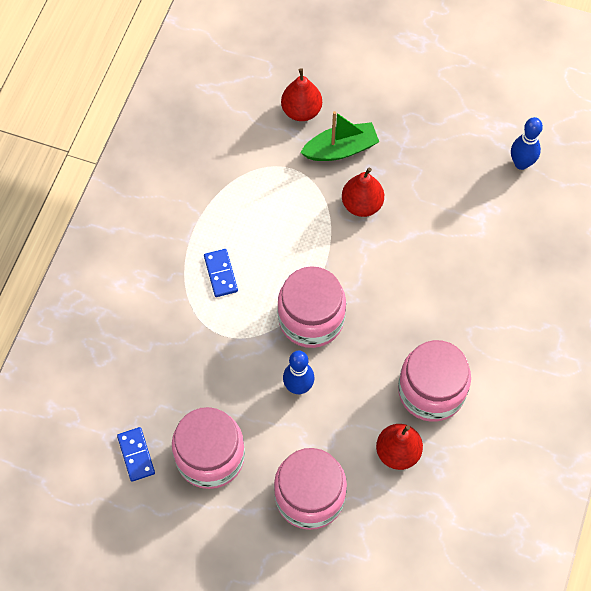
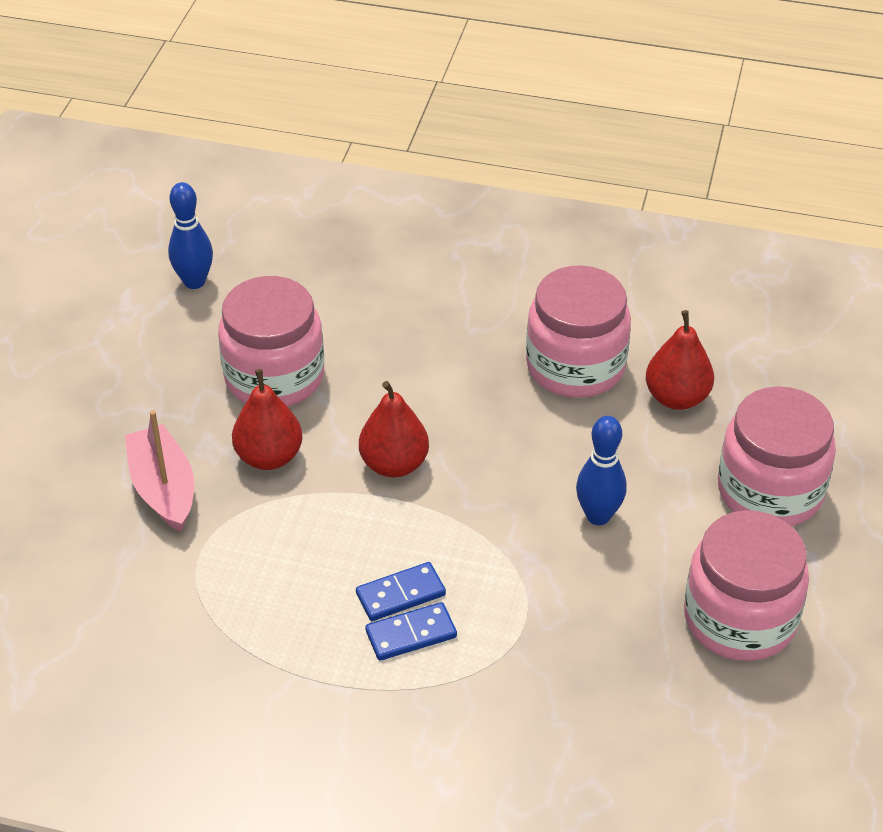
camera: 95 degrees left, 20 degrees down
blue domino [117,427,155,482] -> blue domino moved to [356,562,446,621]
pink jar [277,266,346,348] -> pink jar moved to [218,276,324,407]
red pear [281,68,322,121] -> red pear moved to [359,381,429,478]
green boat [300,111,379,161] -> pink boat [125,410,194,532]

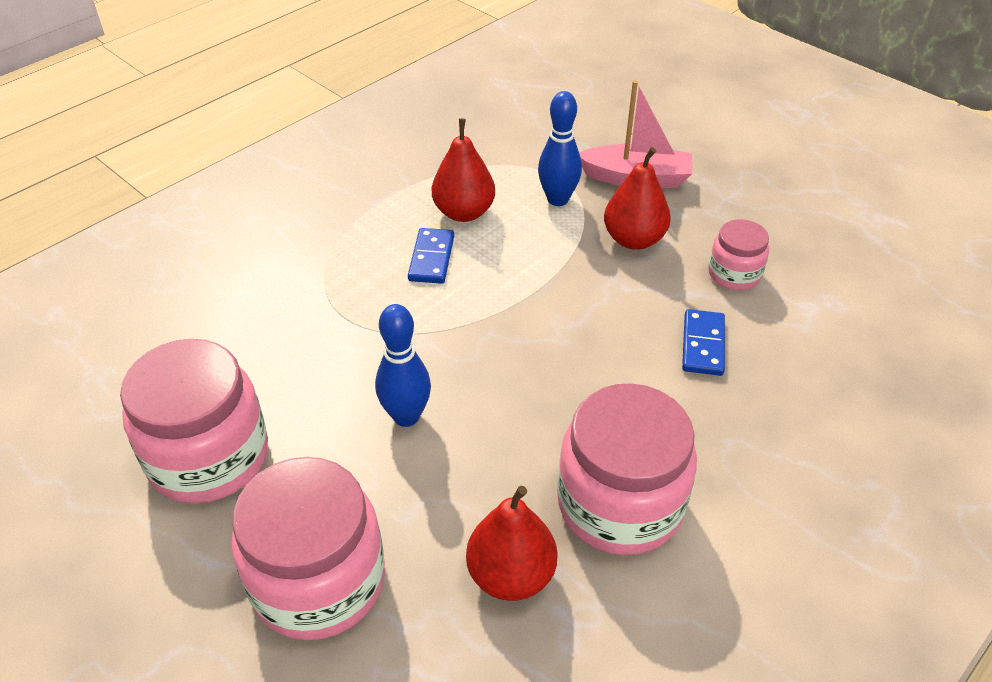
camera: 120 degrees right, 0 degrees up
blue bowling pin [168,182,213,289] -> blue bowling pin moved to [538,91,582,206]
pink jar [218,276,324,407] -> pink jar [708,219,769,290], size x0.53
red pear [359,381,429,478] -> red pear moved to [432,118,495,222]
blue domino [365,602,457,661] -> blue domino moved to [682,309,725,376]

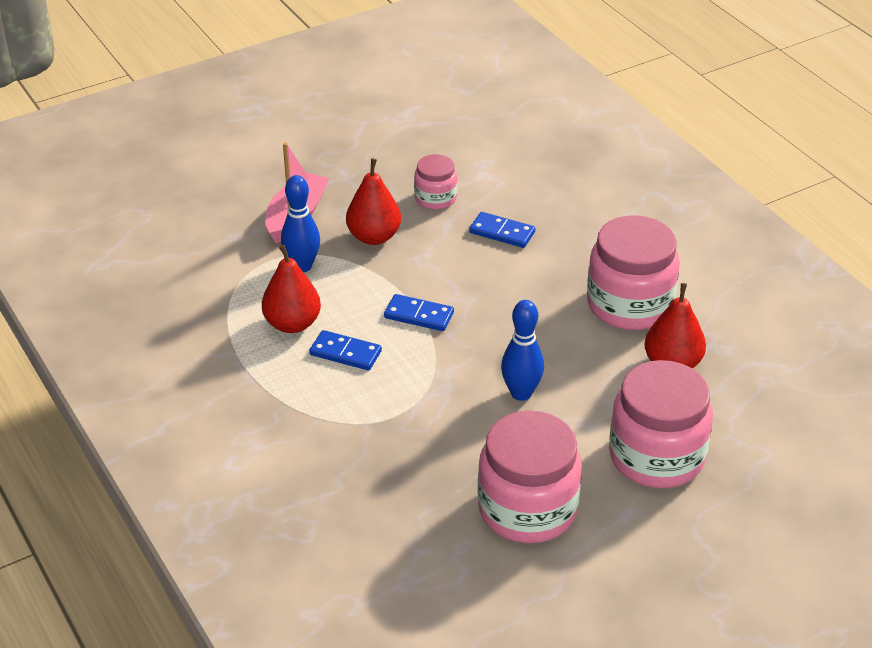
camera: 75 degrees left, 5 degrees down
none -> blue domino [384,294,454,331]

